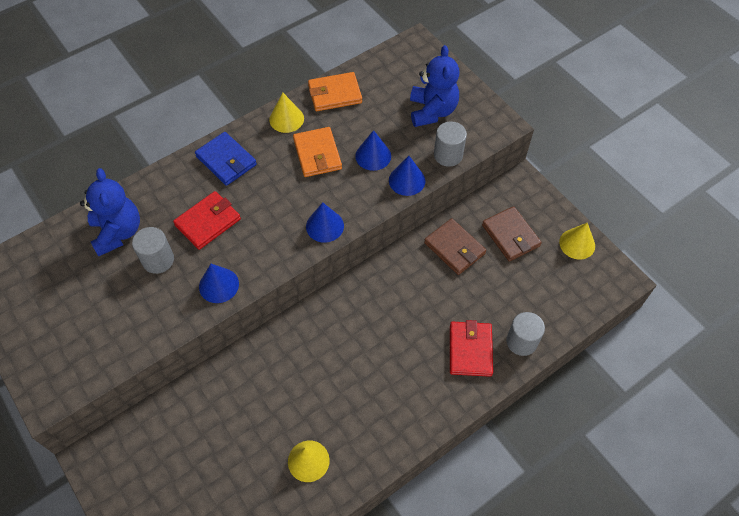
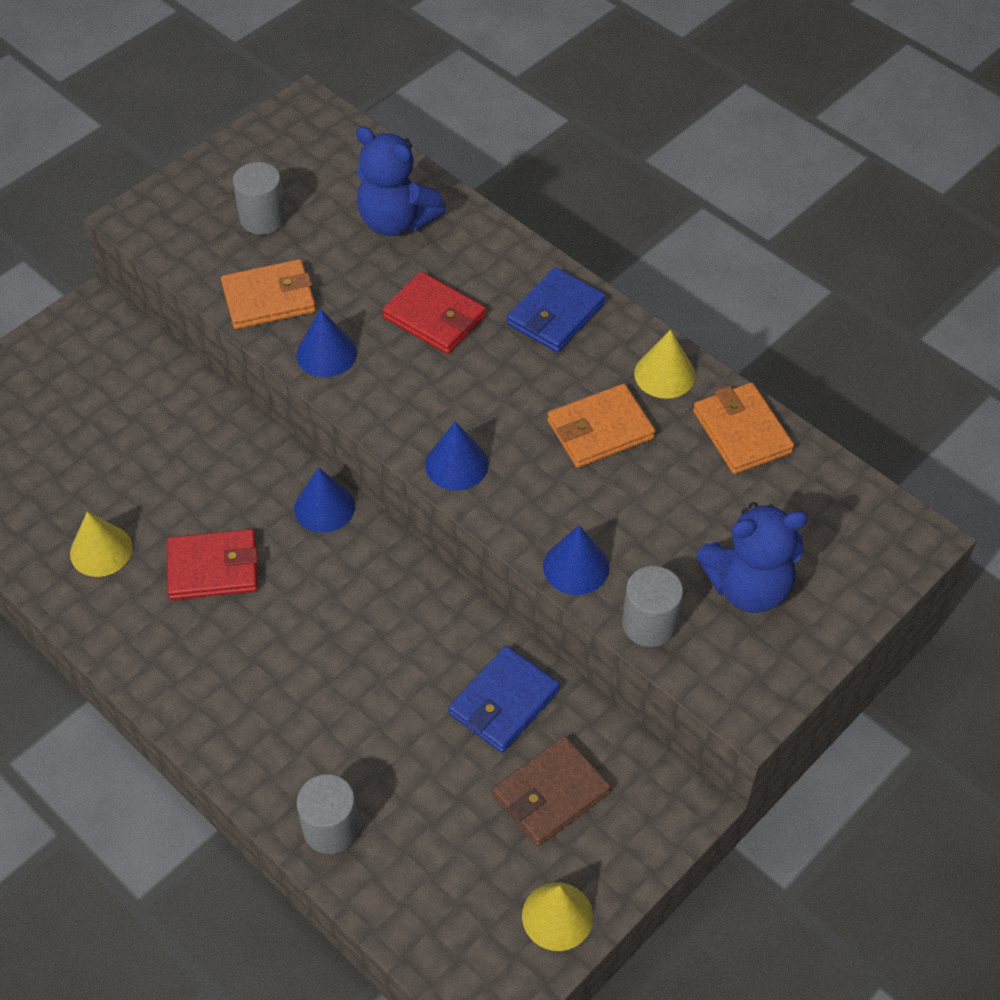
camera: 80 degrees right, 5 degrees down
blue teddy bear [80,168,140,256] -> blue teddy bear turned 60 degrees clockwise [356,126,446,236]
grey cylinder [132,227,174,274] -> grey cylinder moved to [233,162,286,235]
blue cone [355,130,391,171] -> blue cone moved to [294,467,355,533]
brown wallet [424,218,486,275] -> blue wallet [448,646,560,753]
red wallet [450,320,493,377] -> red wallet moved to [167,529,258,600]
none -> orange wallet [221,259,316,329]

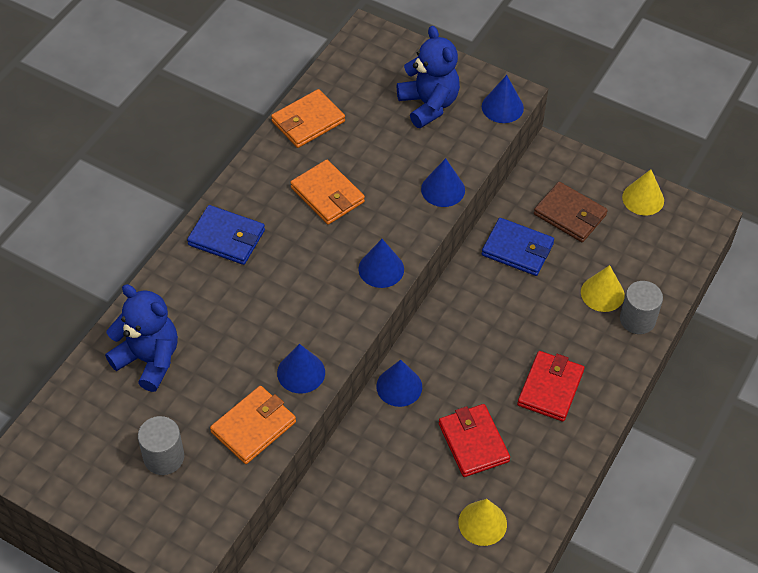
camera: 105 degrees left, 0 degrees up
orange wallet [221,259,316,329] -> orange wallet turned 75 degrees clockwise [210,386,296,464]
blue teddy bear [356,126,446,236] -> blue teddy bear turned 75 degrees counterclockwise [105,284,178,392]
red wallet [382,272,486,354] -> red wallet moved to [517,351,584,422]
grey cylinder [622,566,683,647] -> none
yellow cone [634,330,696,399] -> yellow cone moved to [581,265,625,312]
none -> blue cone [482,75,524,123]

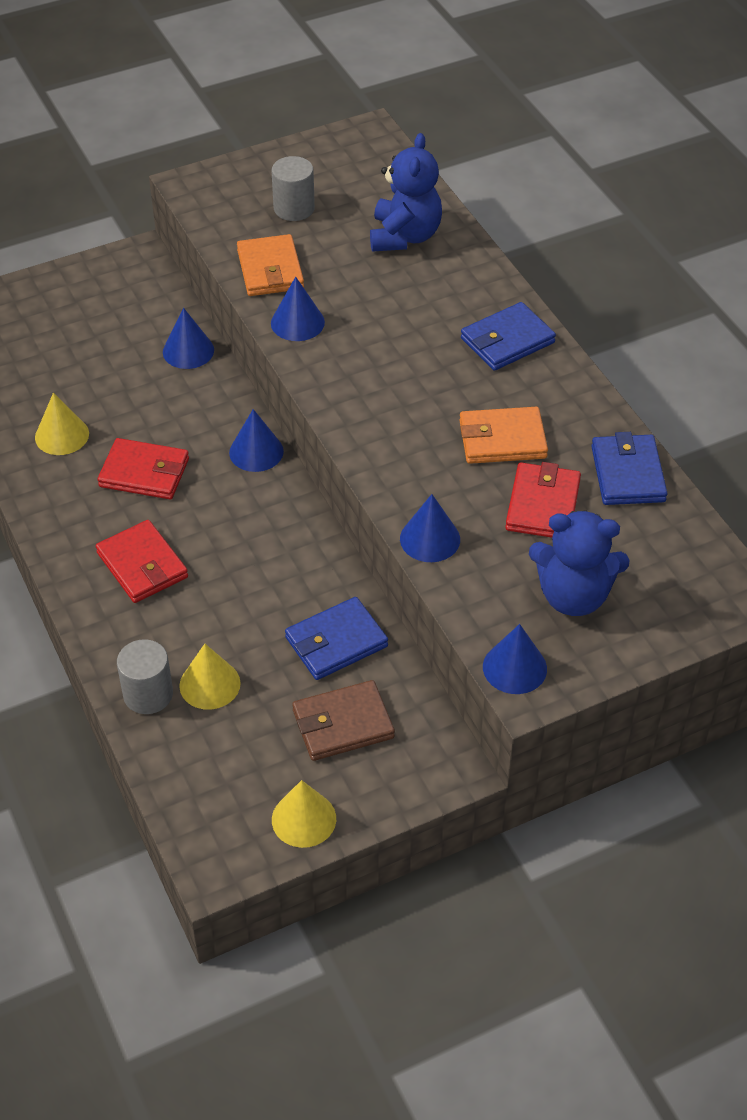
camera: 125 degrees right, 5 degrees down
blue teddy bear [105,284,178,392] -> blue teddy bear turned 60 degrees counterclockwise [370,133,442,252]
orange wallet [271,89,345,148] -> blue wallet [591,432,668,505]
blue cone [358,239,404,288] -> blue cone moved to [163,308,214,369]
none -> red wallet [505,462,581,538]

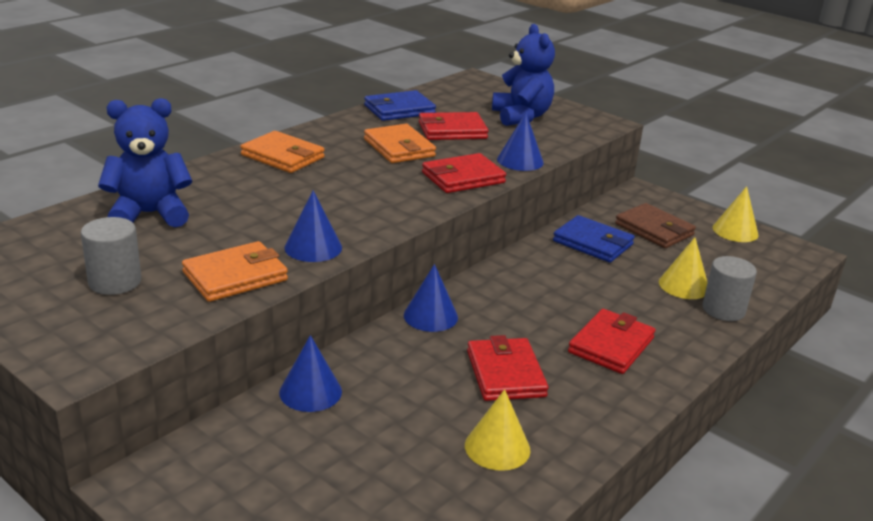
camera: 115 degrees left, 20 degrees down
blue wallet [461,302,556,371] -> orange wallet [240,131,325,173]
blue cone [483,624,547,694] -> none
none -> red wallet [422,153,506,193]

